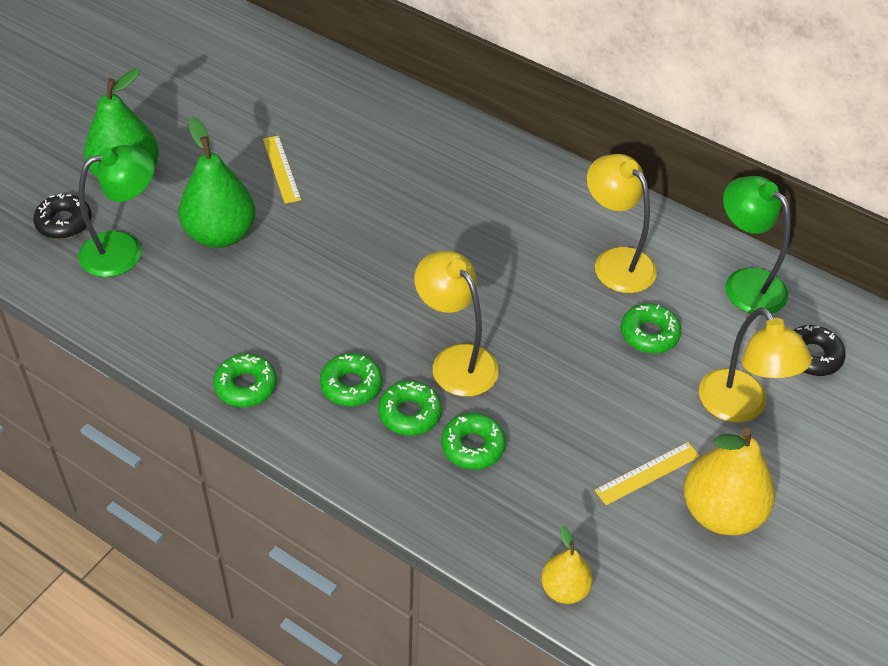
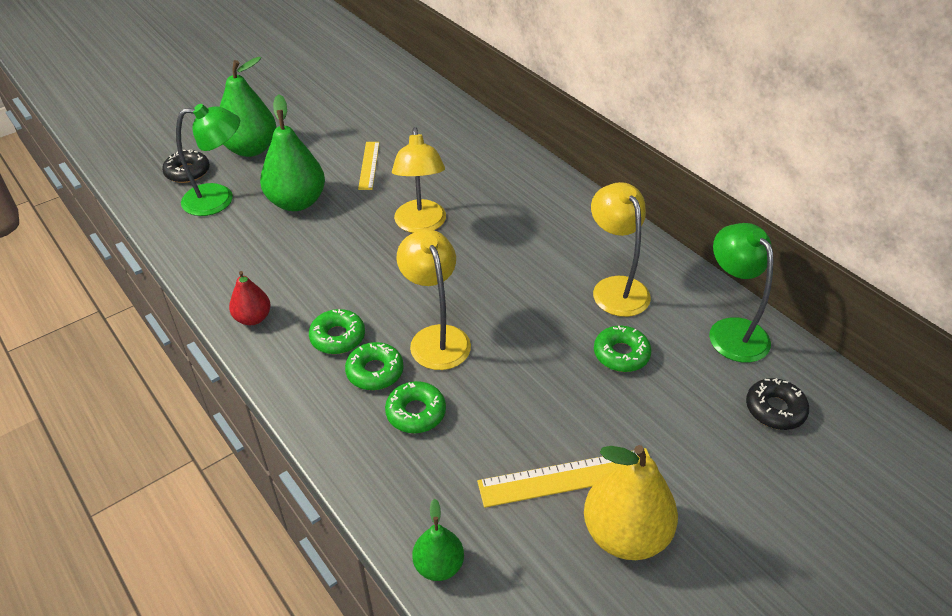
camera: 20 degrees right, 5 degrees down
green donut [213,354,277,407] -> red pear [229,271,271,325]
yellow pear [541,526,593,604] -> green pear [412,499,464,581]
yellow ruler [594,442,700,505] -> yellow ruler [477,448,650,508], size x1.54
yellow lamp [699,307,812,422] -> yellow lamp moved to [392,127,446,233]

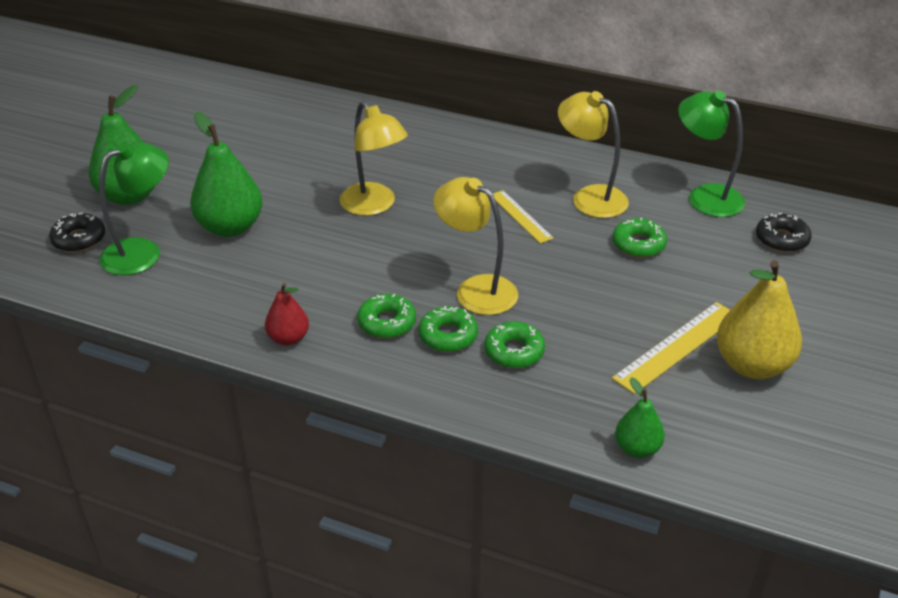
camera: 30 degrees left, 5 degrees down
yellow ruler [358,142,379,190] -> yellow ruler moved to [493,190,554,244]

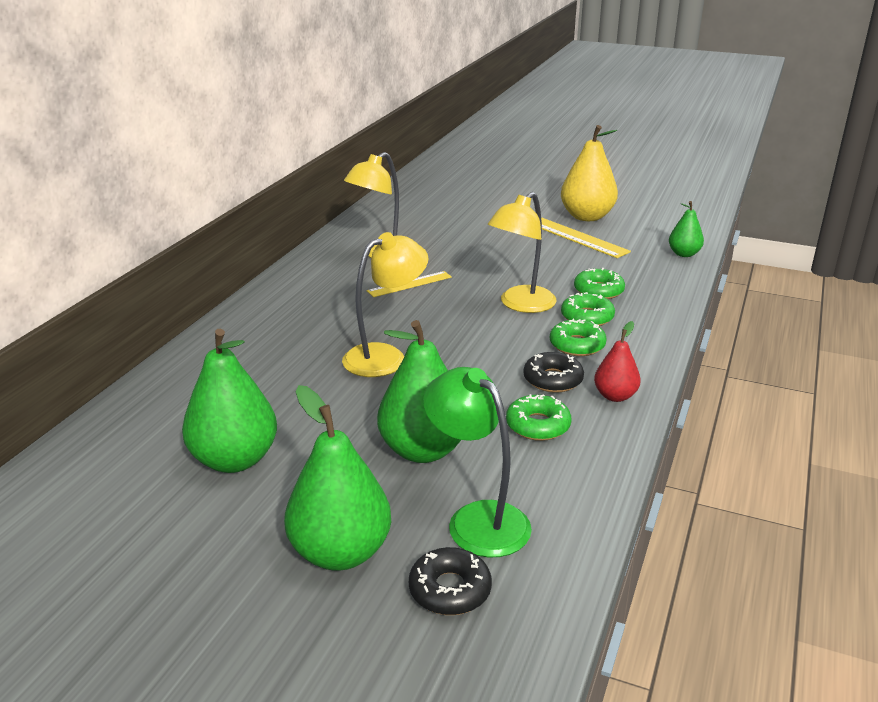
camera: 90 degrees left, 10 degrees down
green donut [613,218,667,258] -> green donut moved to [506,394,572,441]
green lamp [678,91,745,217] -> none
black donut [756,213,812,252] -> black donut moved to [523,352,584,393]
none -> green pear [182,329,277,473]

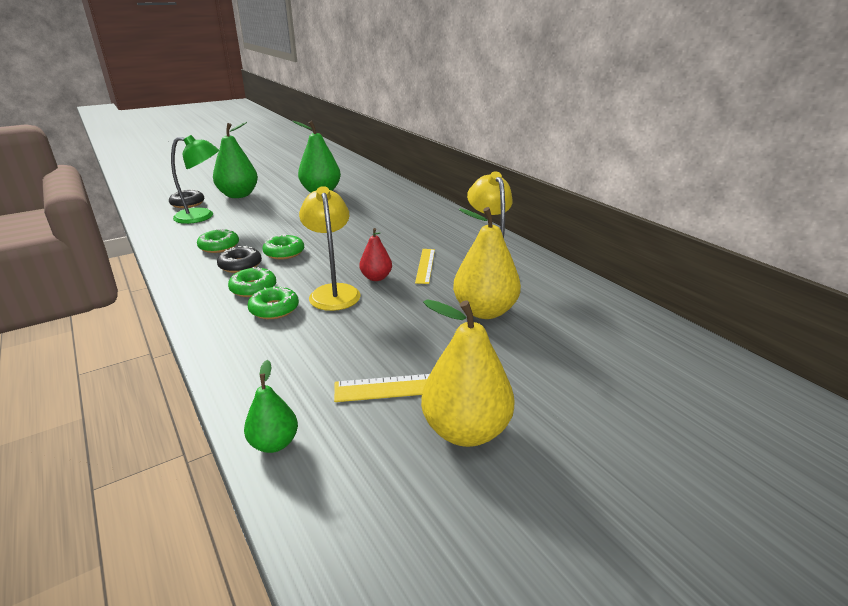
camera: 125 degrees right, 0 degrees up
yellow lamp [342,232,428,377] -> none
green pear [377,320,461,463] -> none
green donut [574,268,625,299] -> green donut moved to [262,234,304,259]
red pear [594,321,641,402] -> red pear moved to [359,228,392,281]
none -> yellow pear [453,207,521,319]

